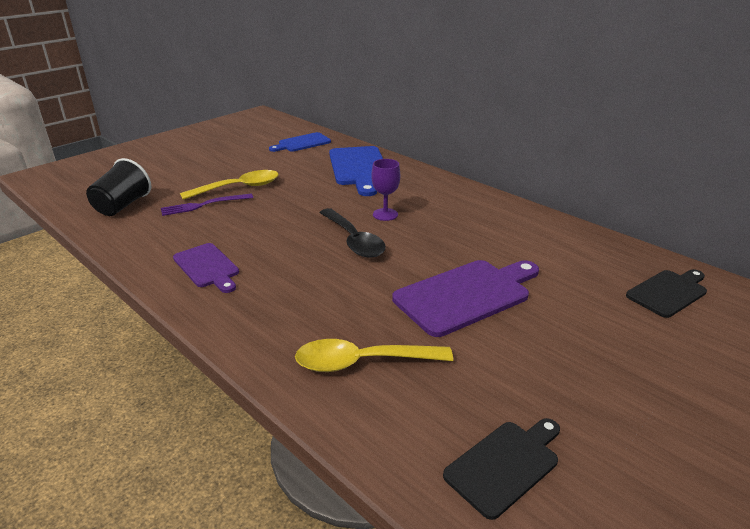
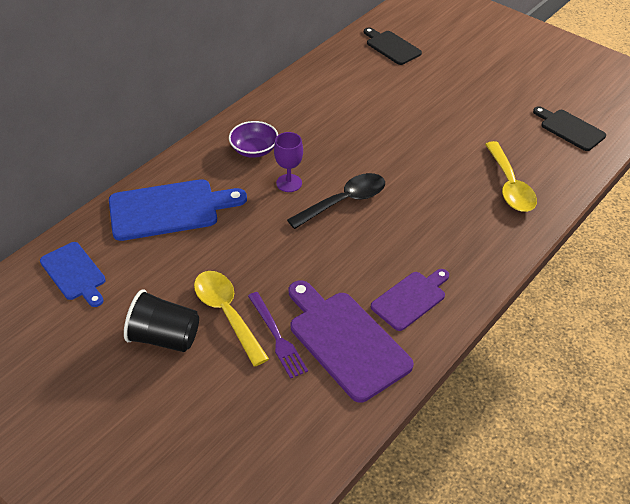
camera: 95 degrees left, 15 degrees up
black cup [86,158,152,216] -> black cup moved to [124,289,199,352]
purple cutting board [392,260,539,337] -> purple cutting board moved to [289,280,414,403]
none -> purple bowl [229,121,278,158]

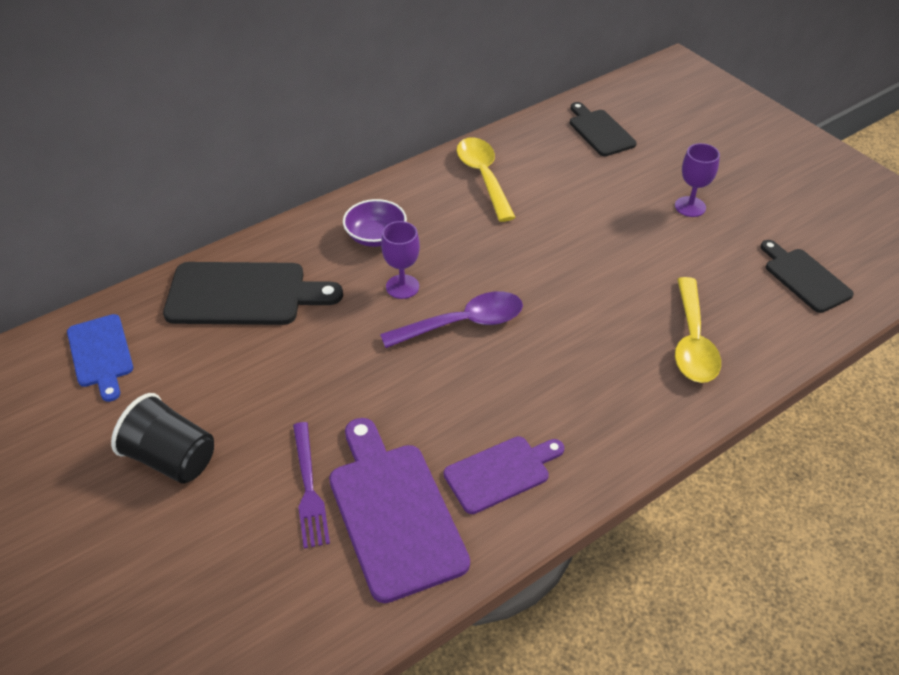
camera: 15 degrees right, 0 degrees up
blue cutting board [109,179,247,241] -> black cutting board [163,262,343,325]
yellow spoon [194,271,269,367] -> yellow spoon moved to [457,137,516,222]
black spoon [287,173,385,229] -> purple spoon [380,291,523,348]
none -> purple goblet [675,143,720,217]

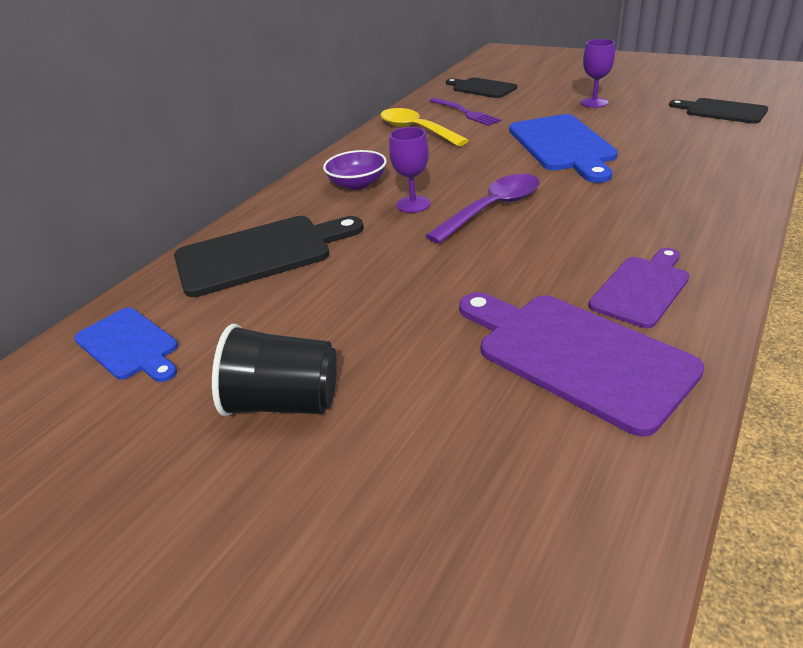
camera: 20 degrees left, 10 degrees down
purple fork [293,422,330,549] -> purple fork moved to [430,98,501,126]
yellow spoon [675,277,721,383] -> none
none -> blue cutting board [509,114,618,183]

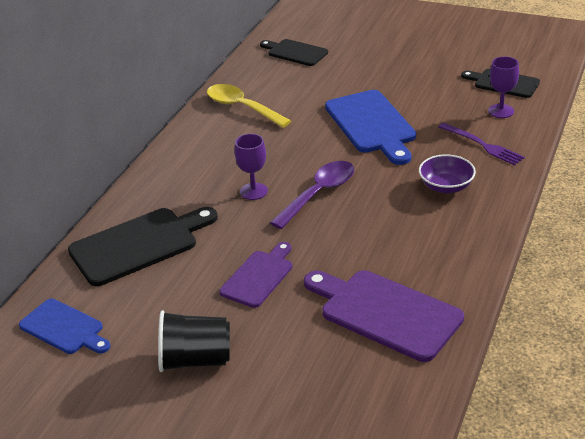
camera: 10 degrees left, 0 degrees up
purple bowl [323,150,387,190] -> purple bowl moved to [419,154,476,193]
purple fork [430,98,501,126] -> purple fork moved to [438,123,525,166]
purple goblet [581,39,615,108] -> purple goblet moved to [488,57,519,118]
purple cutting board [589,248,690,328] -> purple cutting board moved to [219,242,293,308]

